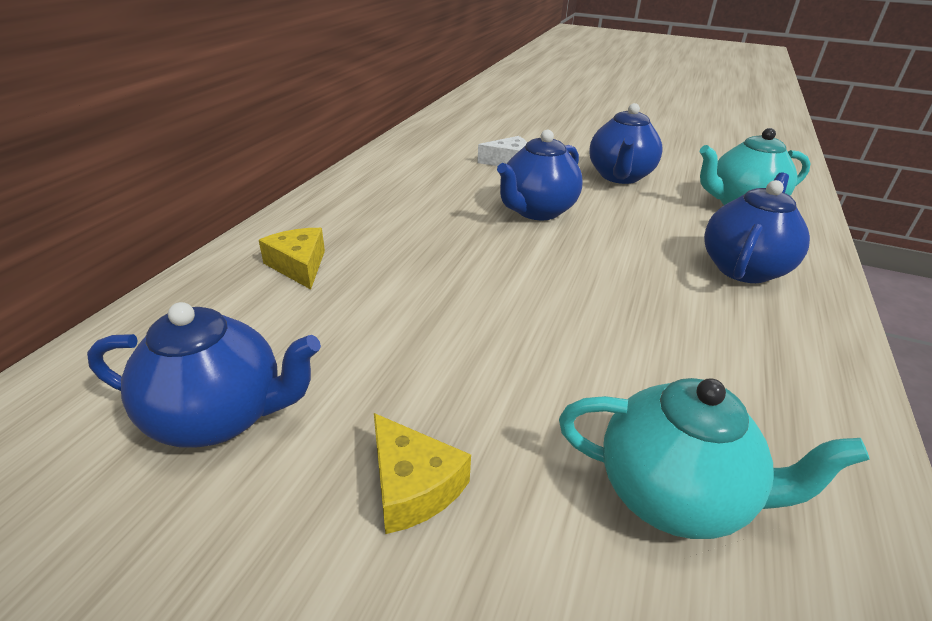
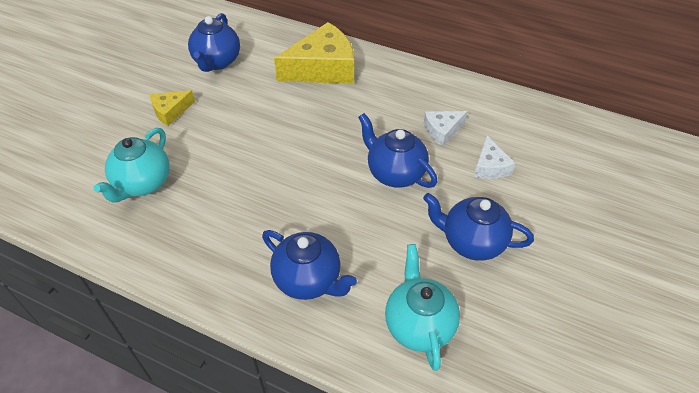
camera: 95 degrees right, 15 degrees up
yellow cheese [259,228,325,289] -> yellow cheese [274,22,354,84], size x1.99
none -> white cheese [424,111,467,146]

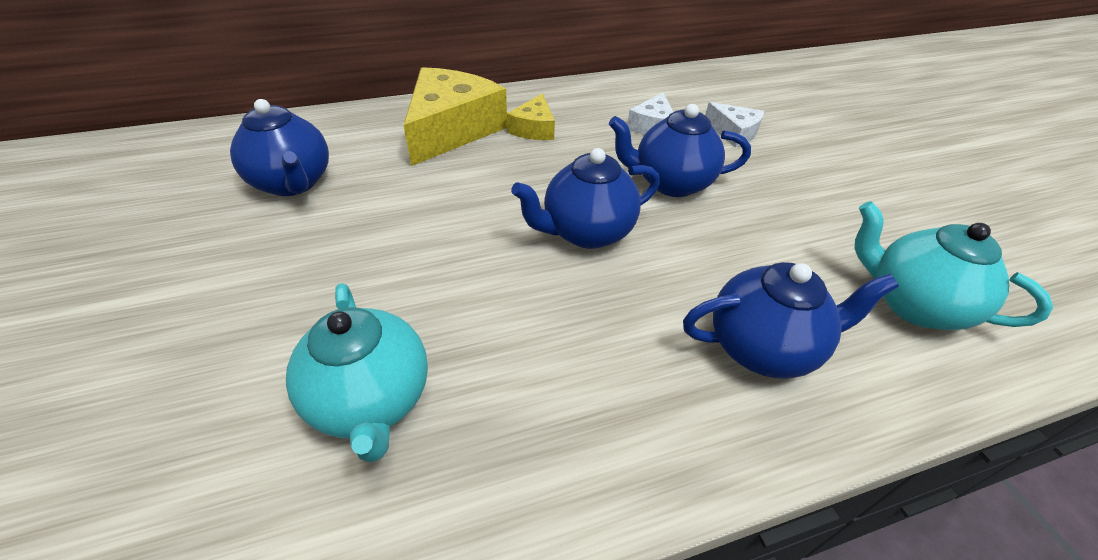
camera: 45 degrees left, 5 degrees down
yellow cheese [150,90,195,126] -> yellow cheese moved to [507,93,555,140]
blue teapot [423,193,534,261] -> blue teapot moved to [511,148,660,249]

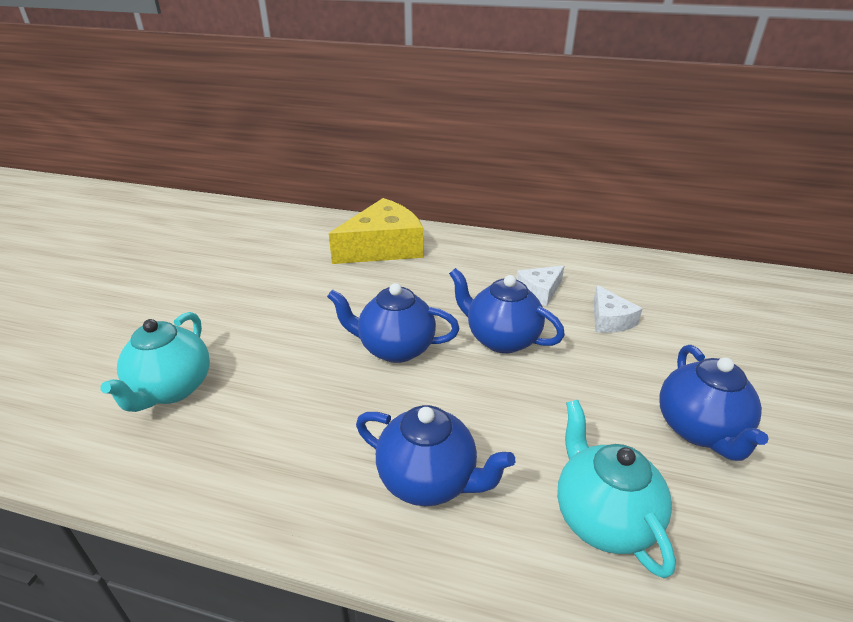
camera: 35 degrees right, 10 degrees down
blue teapot [230,99,329,196] -> blue teapot moved to [659,345,769,461]
yellow cheese [507,93,555,140] -> none

